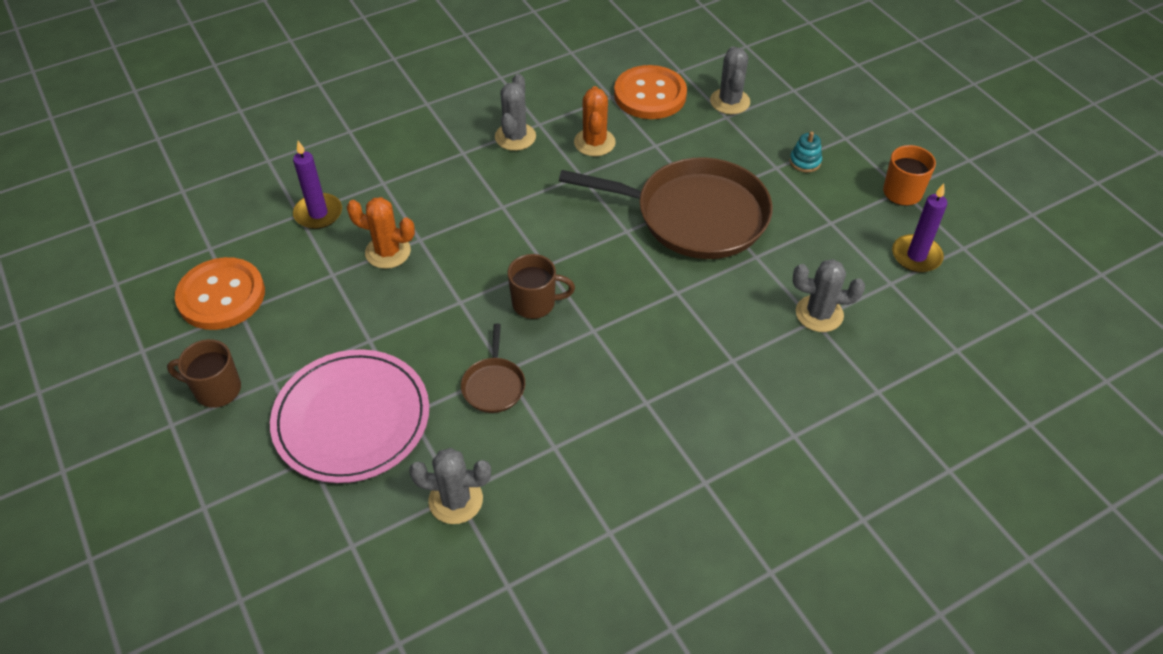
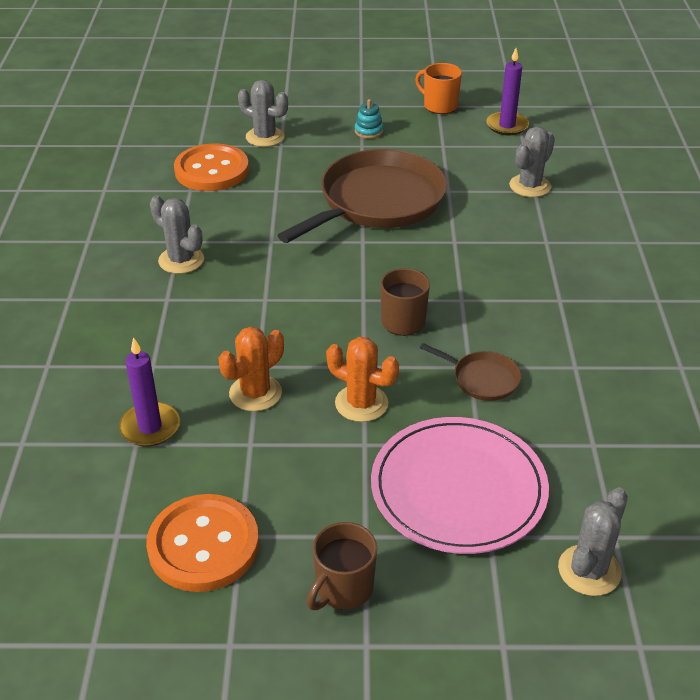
camera: 60 degrees left, 10 degrees down
grey cactus [409,448,491,524] -> grey cactus moved to [558,488,628,596]
orange cactus [574,86,616,156] -> orange cactus moved to [326,337,399,422]

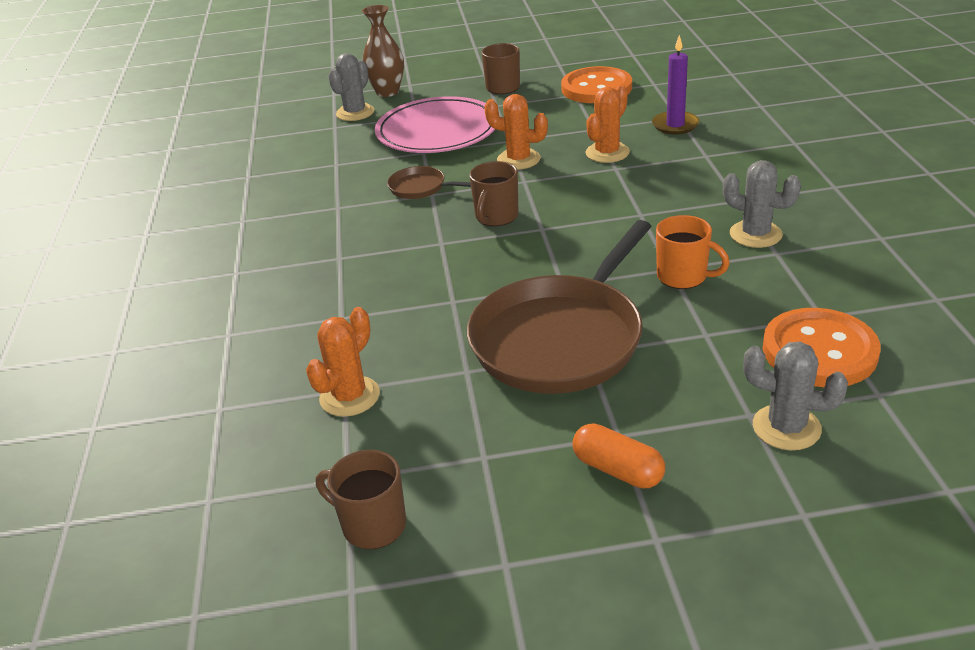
camera: 175 degrees right, 5 degrees down
turquoise stacking toy [355,99,383,139] -> orange capsule [572,423,665,489]
orange mug [415,63,462,114] -> orange mug moved to [656,215,730,289]
purple candle [486,48,529,135] -> brown mug [316,450,406,549]
grey cactus [509,127,555,197] -> orange cactus [306,307,380,417]
none -> brown vase [362,5,404,97]

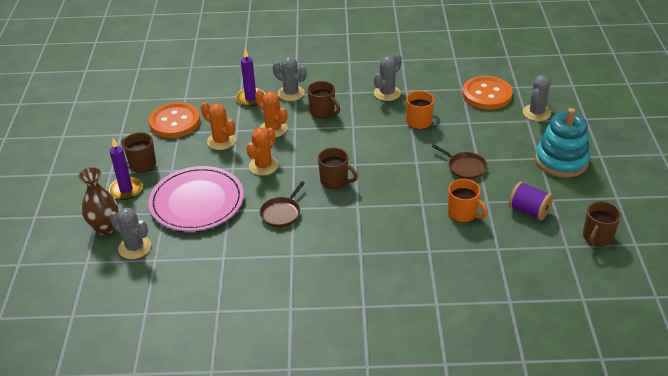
camera: 85 degrees left, 5 degrees up
orange cactus [306,307,380,417] -> orange cactus moved to [201,102,236,150]
brown pan [467,220,652,394] -> brown pan [432,144,487,179], size x0.43
orange capsule [572,423,665,489] -> turquoise stacking toy [535,108,590,178]
none -> purple candle [109,138,143,200]
none -> grey cactus [273,57,307,101]
none -> brown mug [307,81,340,119]
none -> orange mug [448,179,488,223]
none -> purple spool [509,181,553,221]

